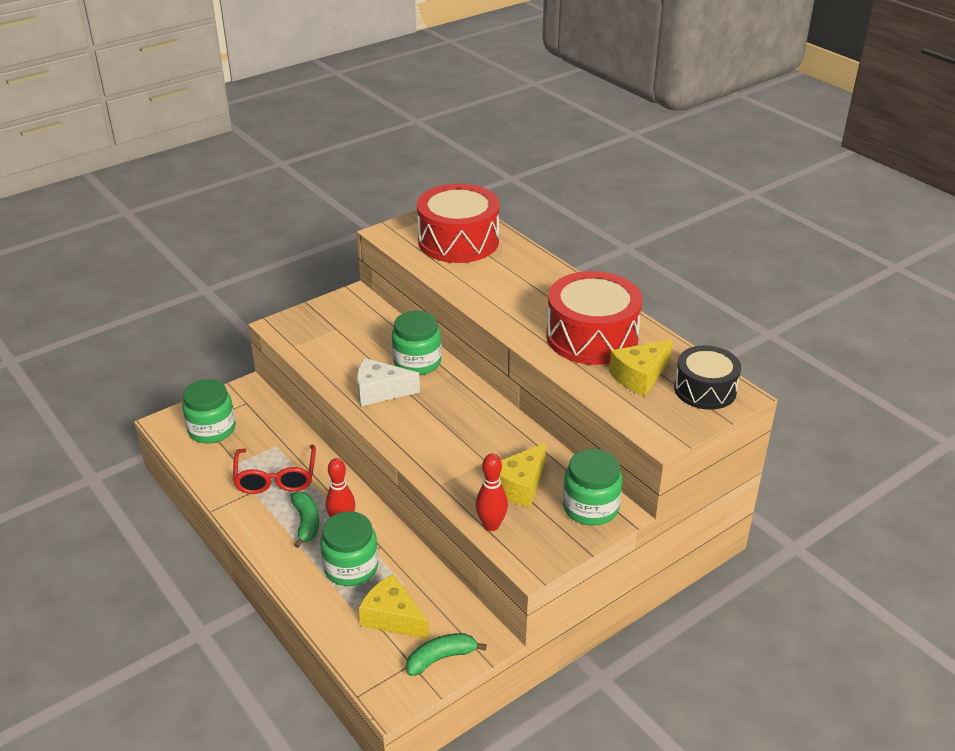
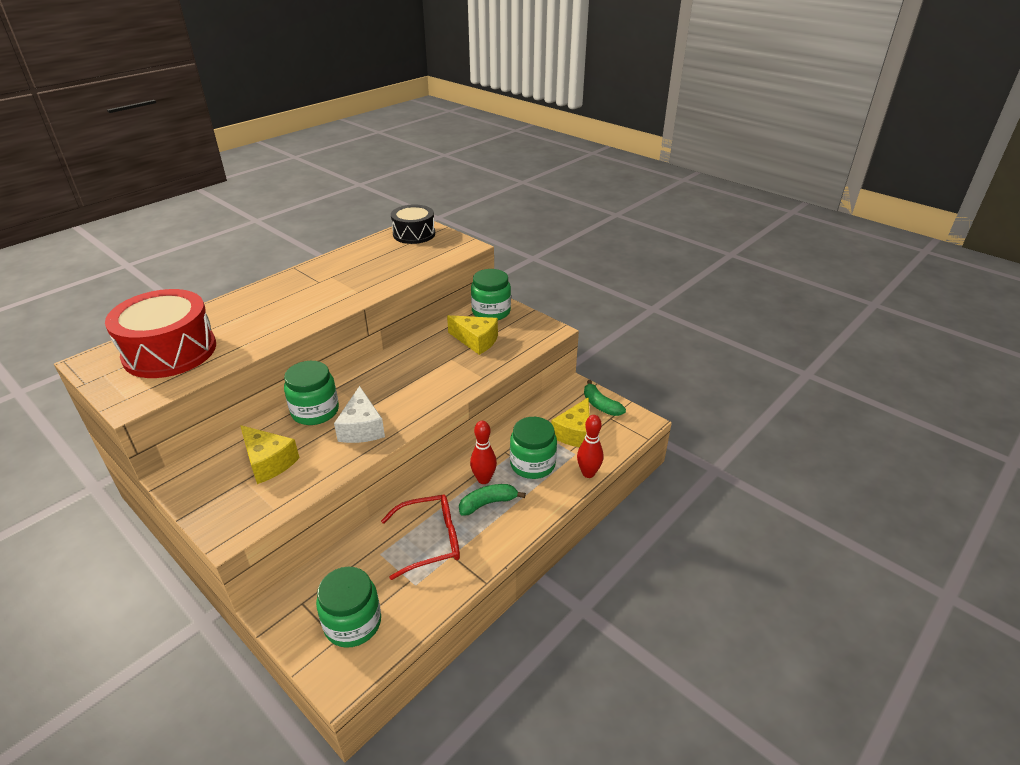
camera: 100 degrees left, 0 degrees up
red bowling pin [476,454,508,531] -> red bowling pin moved to [577,415,603,478]
red drum [546,271,643,365] -> none
yellow cheese [609,339,673,396] -> yellow cheese moved to [240,425,299,484]

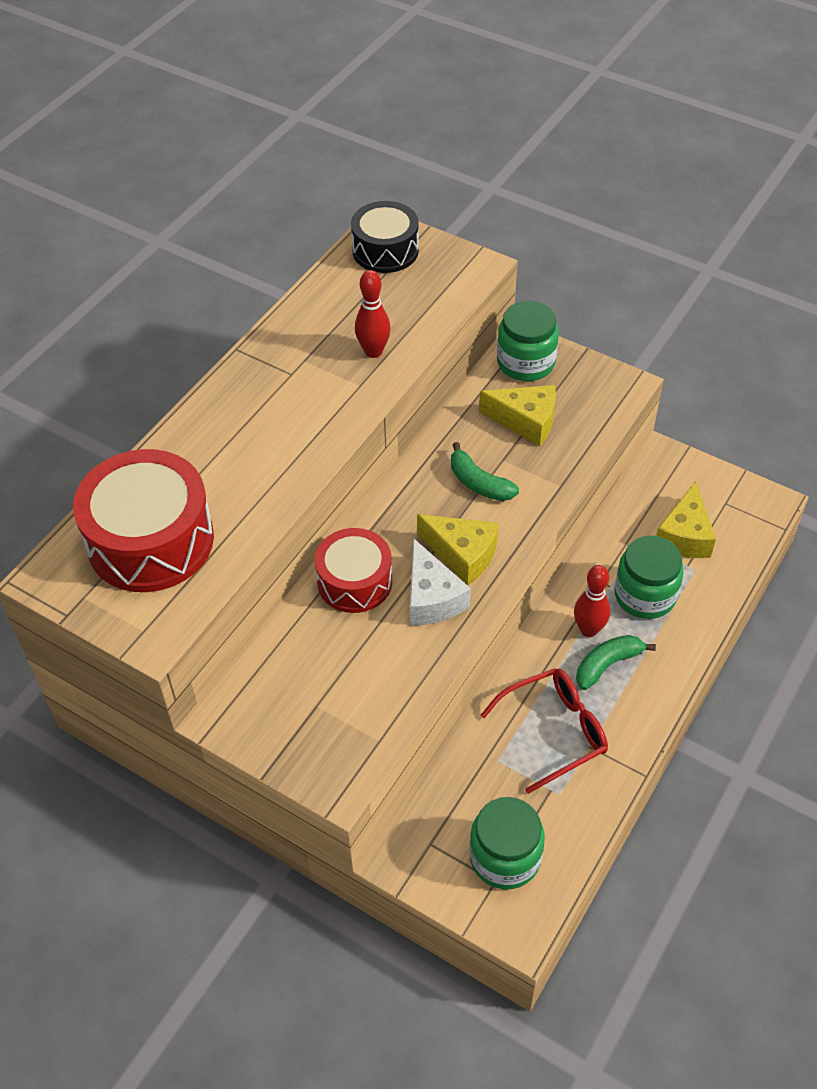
camera: 10 degrees left, 15 degrees up
yellow cheese [240,425,299,484] -> yellow cheese moved to [417,514,498,585]
green jar [284,361,339,425] -> red drum [315,528,392,613]
red bowling pin [577,415,603,478] -> red bowling pin moved to [355,270,391,358]
green banana [584,380,626,416] -> green banana moved to [451,442,519,501]

